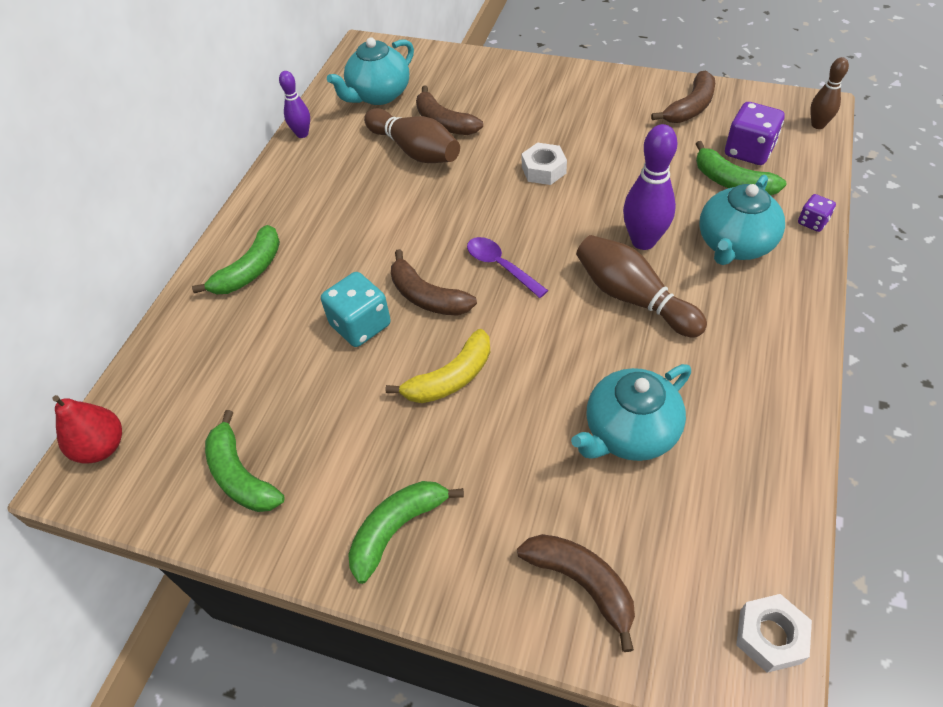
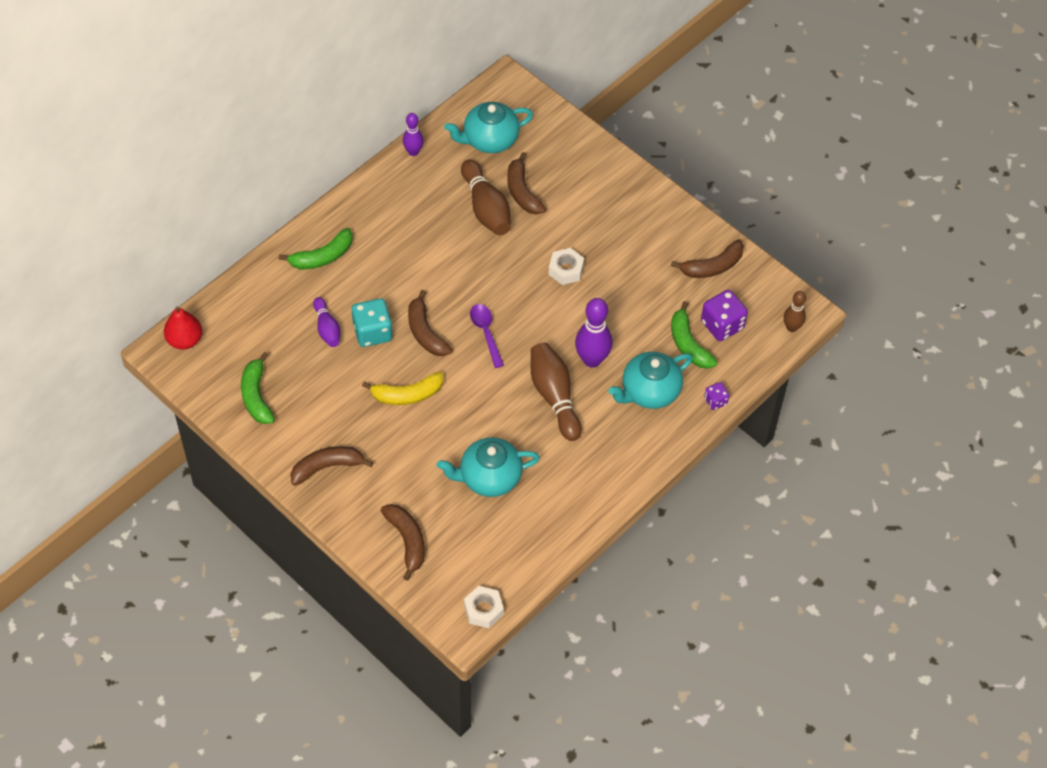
camera: 20 degrees right, 5 degrees up
green banana [348,481,464,584] -> brown banana [290,446,374,486]
none -> purple bowling pin [313,297,340,347]

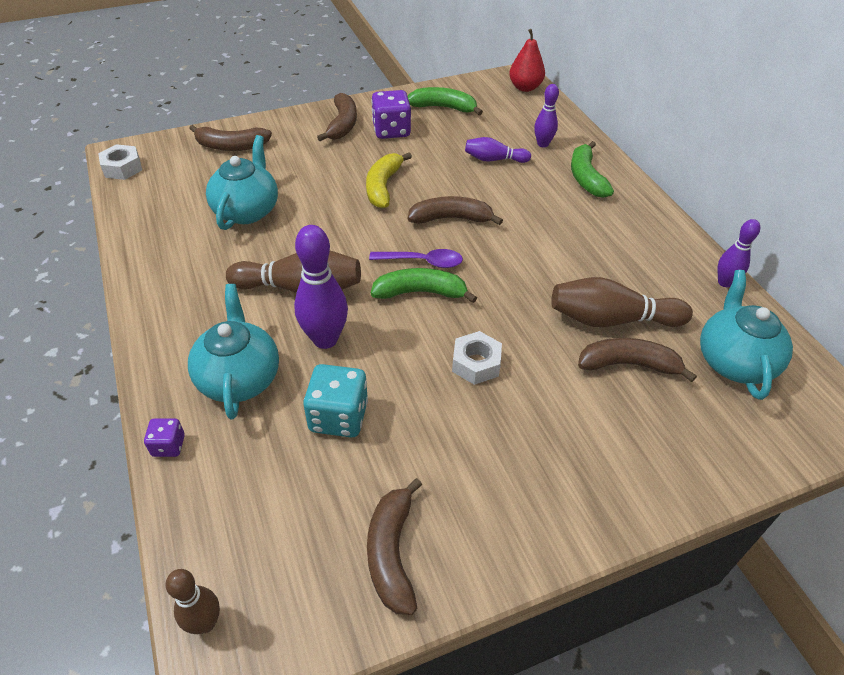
camera: 115 degrees right, 10 degrees down
turquoise dice [352,298,393,347] -> turquoise dice moved to [303,364,368,437]
green banana [671,301,718,369] -> green banana moved to [371,268,477,303]
purple dice [701,290,748,341] -> purple dice moved to [371,90,411,139]
none -> purple bowling pin [534,84,559,148]

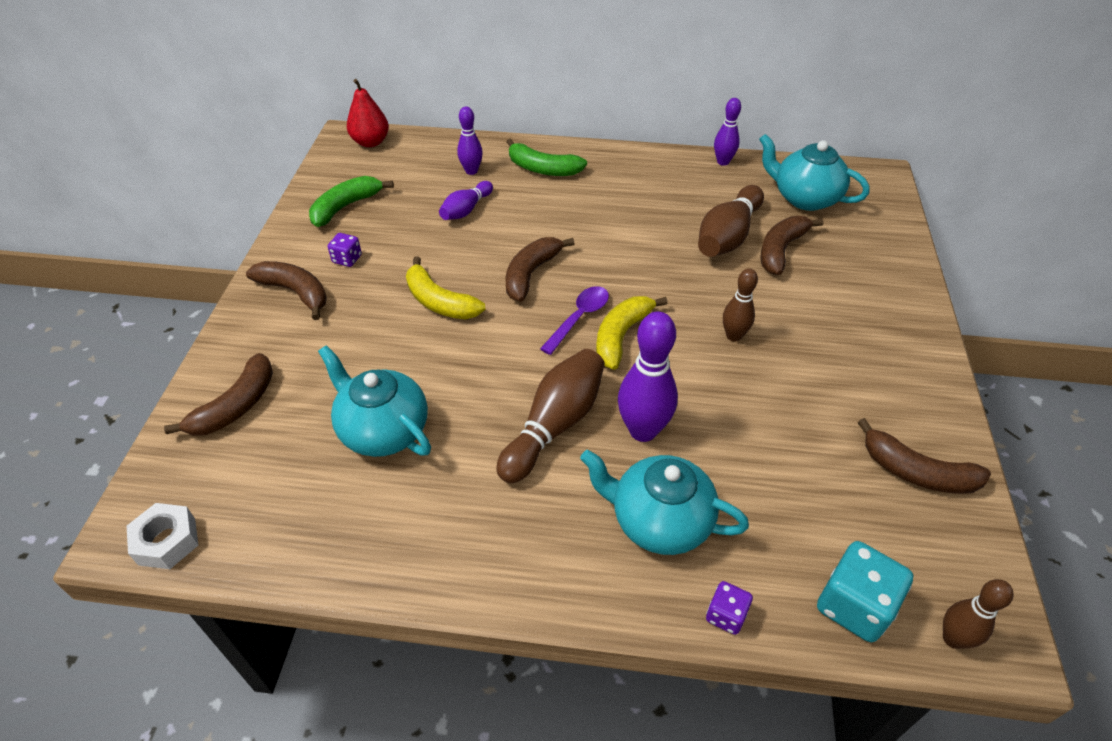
camera: 60 degrees left, 0 degrees up
turquoise dice [303,364,368,437] -> turquoise dice moved to [817,541,913,642]
purple dice [371,90,411,139] -> purple dice [328,233,362,267], size x0.54
green banana [371,268,477,303] -> yellow banana [596,296,668,370]
white nut [452,331,502,385] -> brown bowling pin [723,268,758,342]

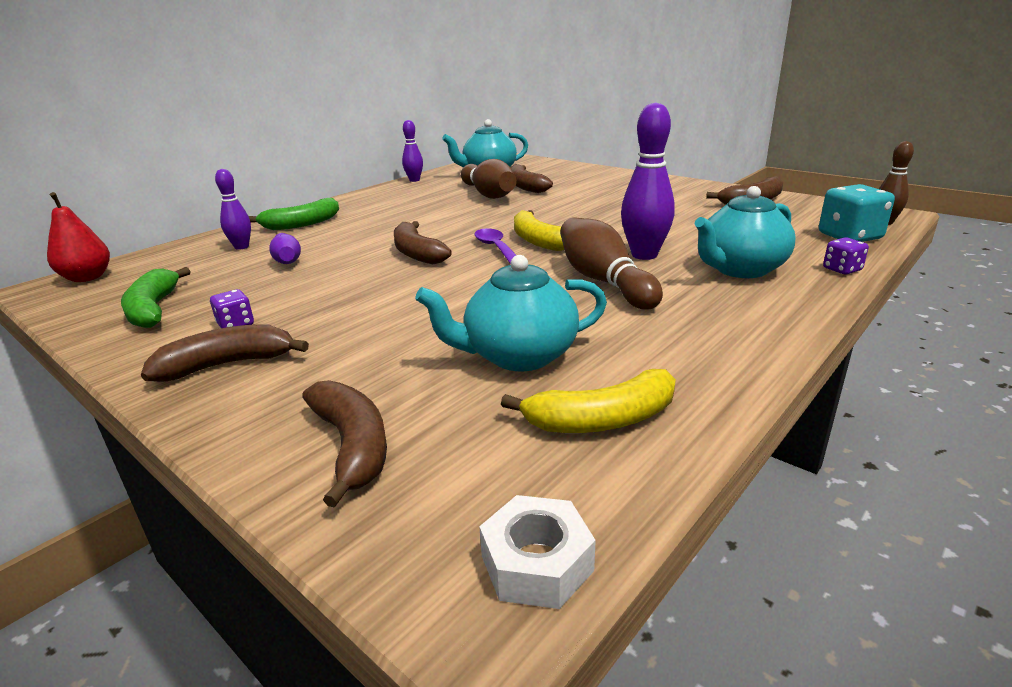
camera: 55 degrees left, 20 degrees down
yellow banana [406,256,486,319] -> yellow banana moved to [501,369,676,433]
brown bowling pin [723,268,758,342] -> none

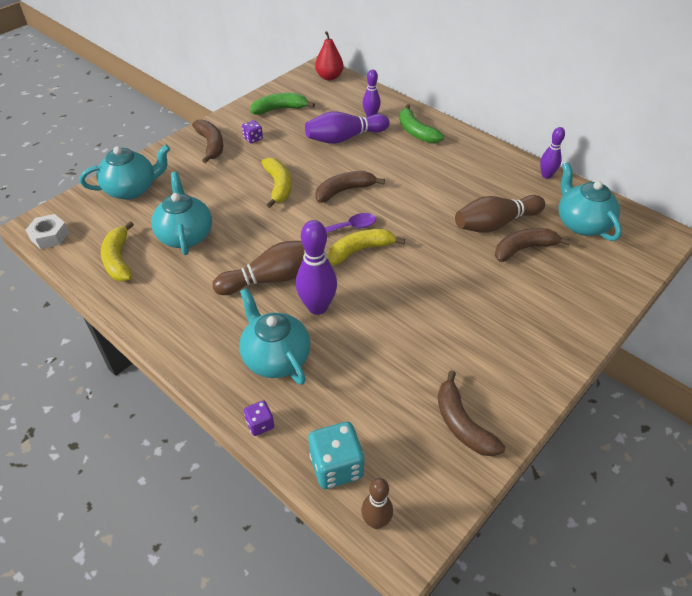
camera: 90 degrees right, 20 degrees up
purple bowling pin [269,233,301,264] -> purple bowling pin [305,111,389,144], size x1.67
brown banana [302,380,387,508] -> turquoise teapot [80,145,170,200]
none -> yellow banana [261,158,291,208]

